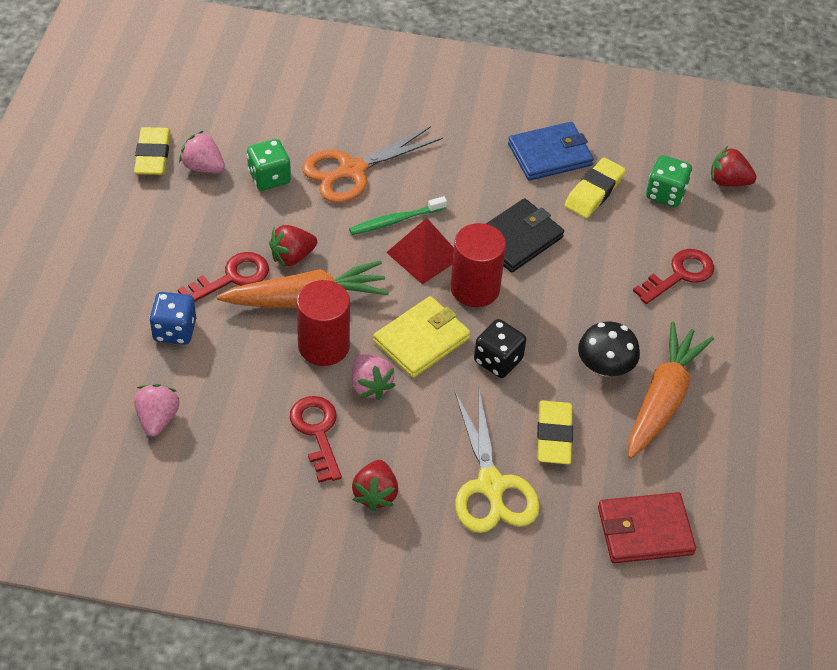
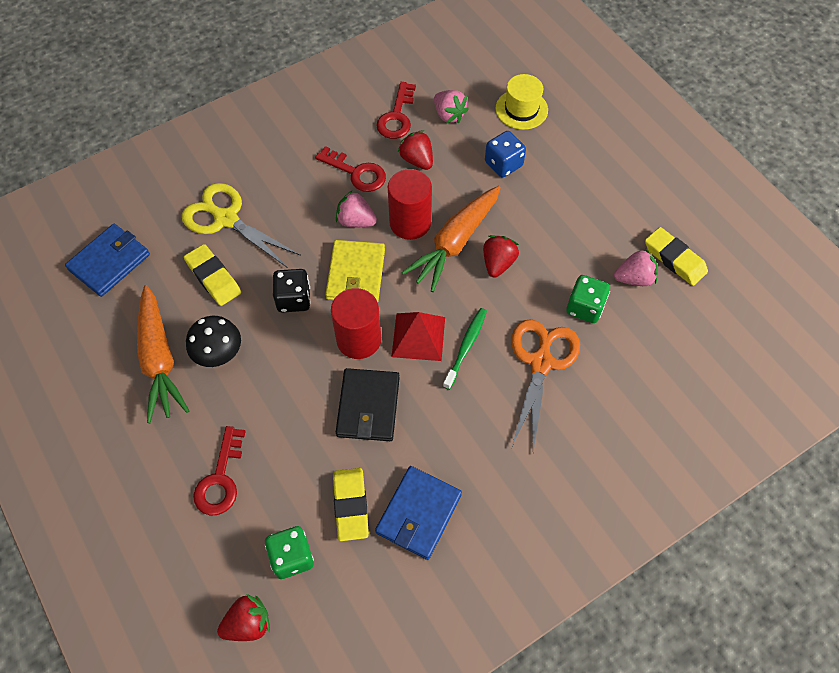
camera: 140 degrees right, 10 degrees up
red key [178,252,269,302] -> red key moved to [376,82,416,139]
red strawberry [352,460,398,511] -> red strawberry moved to [398,130,433,170]
red wallet [598,492,696,563] -> blue wallet [65,224,150,297]
none -> yellow hat [495,74,548,130]

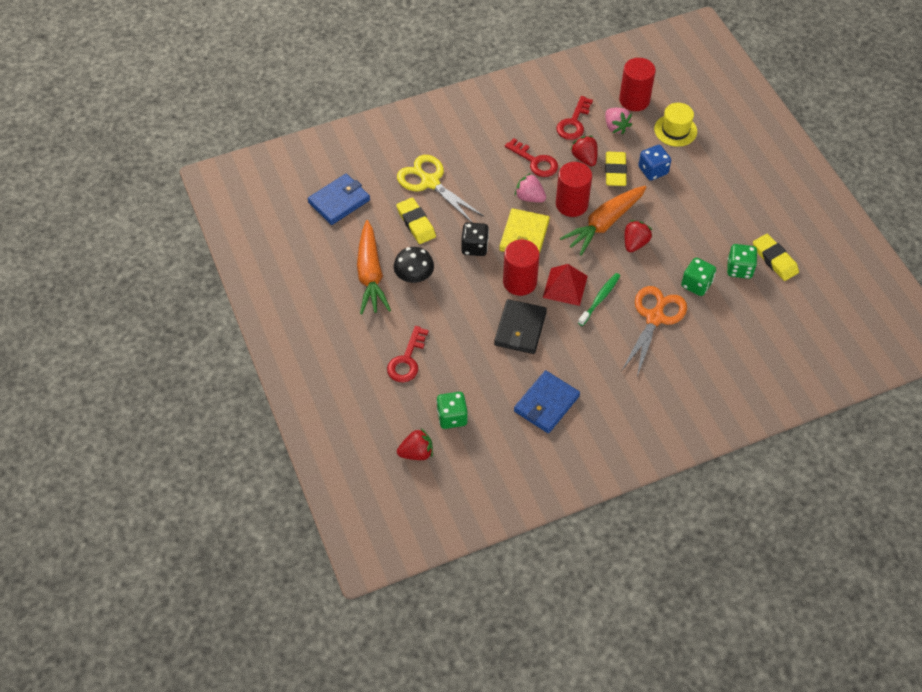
camera: 10 degrees right, 5 degrees down
yellow eraser [333,468,369,541] -> yellow eraser moved to [605,152,627,186]
pink strawberry [614,248,658,286] -> green dice [727,244,758,279]
none -> red cylinder [619,58,656,111]

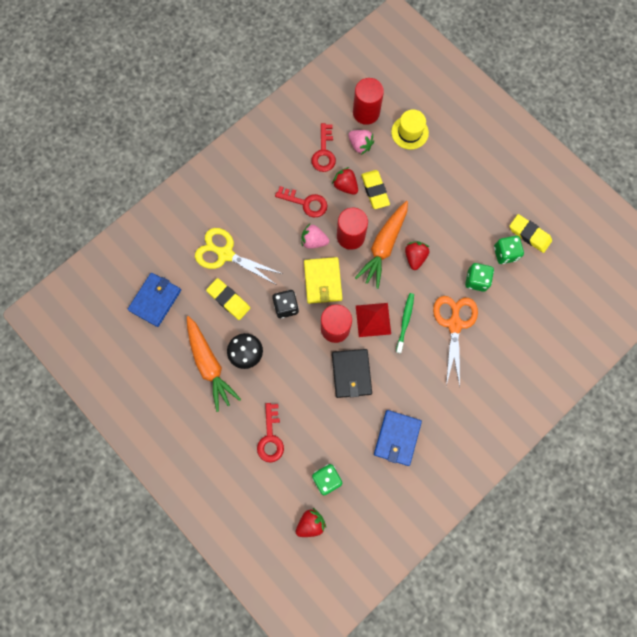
camera: 20 degrees left, 20 degrees up
blue dice [638,145,671,181] -> none

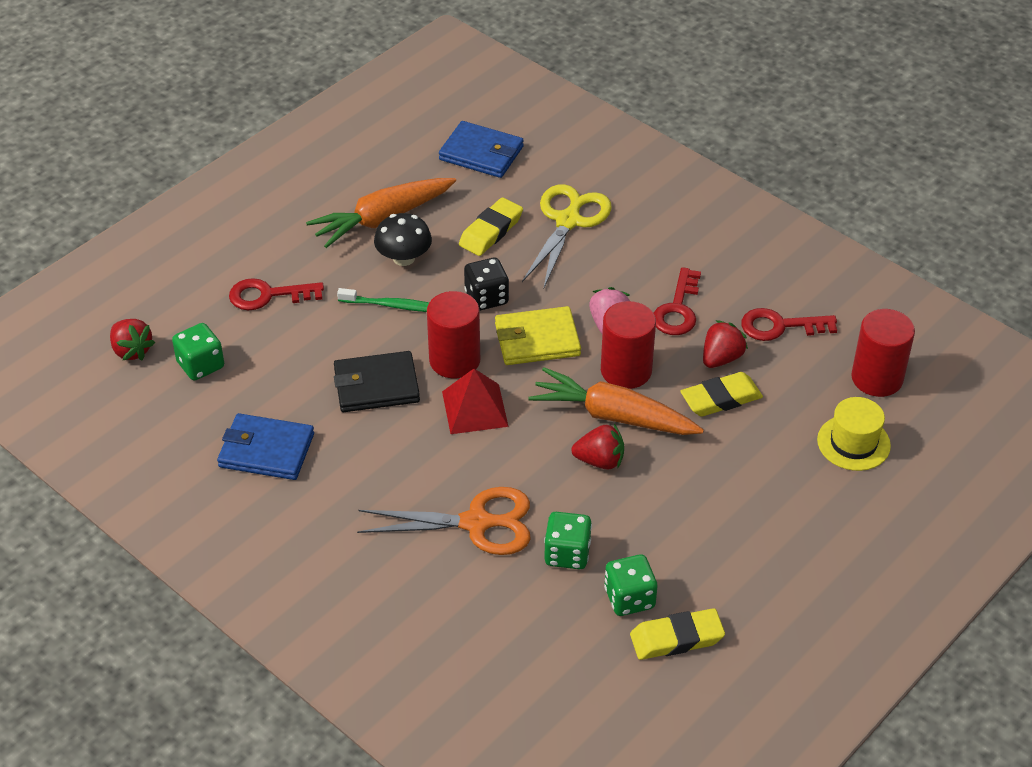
camera: 85 degrees right, 30 degrees down
pink strawberry [348,130,374,155] -> none
green toothbrush [396,293,414,354] -> green toothbrush moved to [337,288,429,312]
yellow eraser [510,214,552,253] -> yellow eraser turned 45 degrees clockwise [630,608,725,660]

